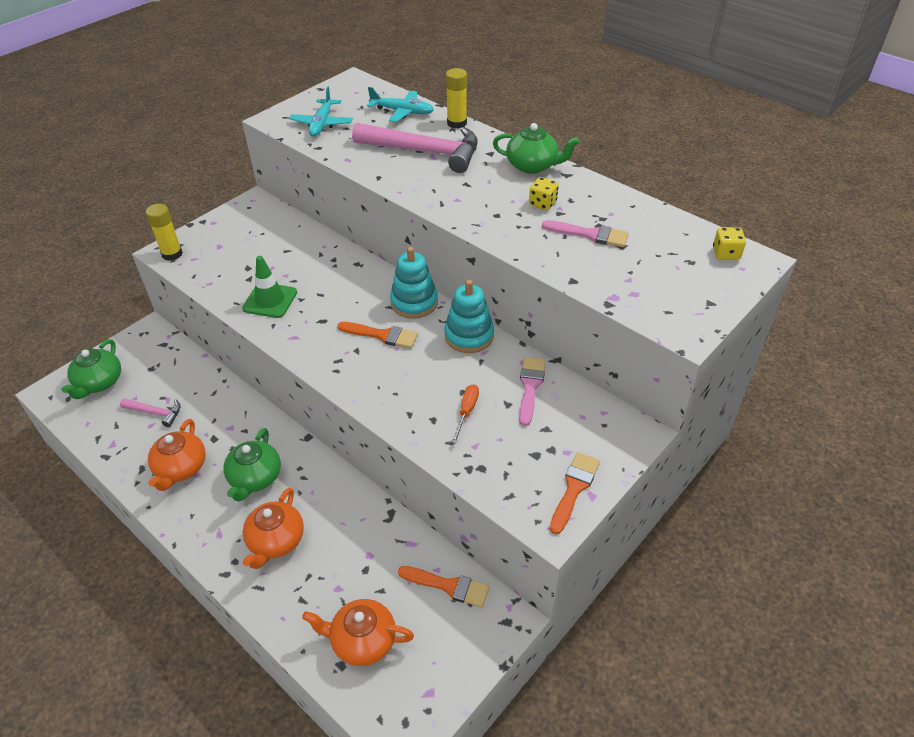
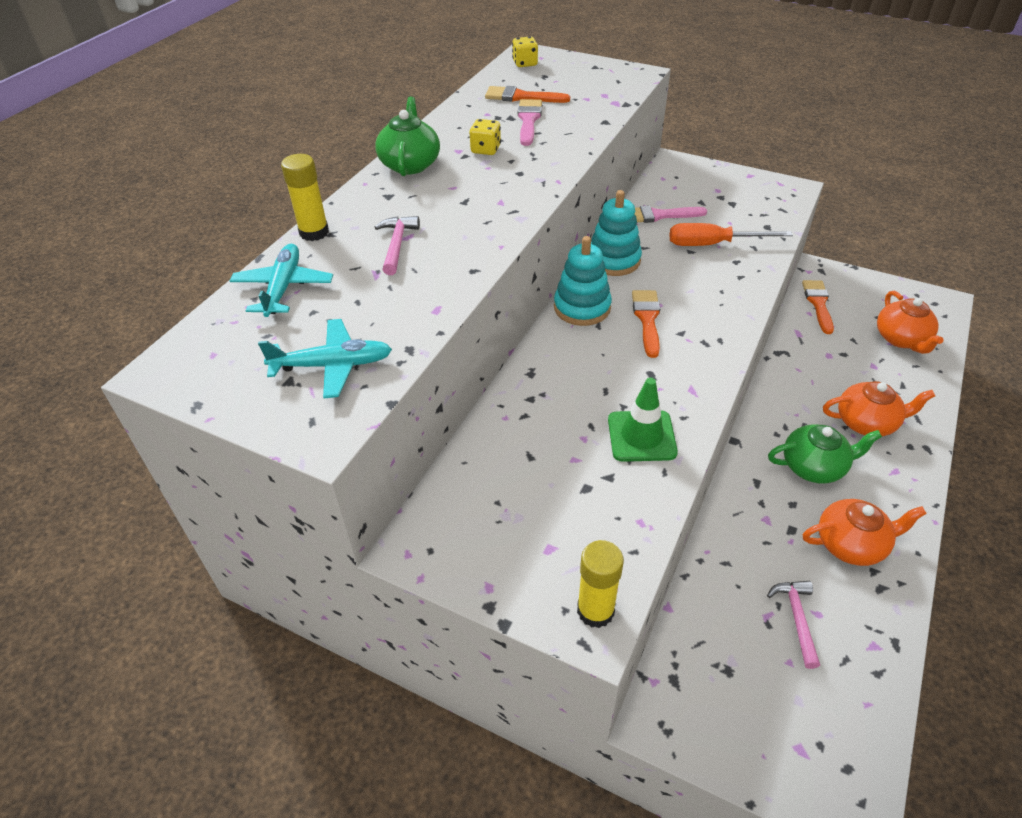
camera: 105 degrees left, 0 degrees up
green teapot [61,339,121,399] -> none
pink hammer [352,123,478,173] -> pink hammer [375,216,420,275], size x0.47
orange screwdriver [452,384,479,444] -> orange screwdriver [669,223,793,246], size x1.67
orange brush [550,452,600,534] -> orange brush moved to [485,86,570,103]

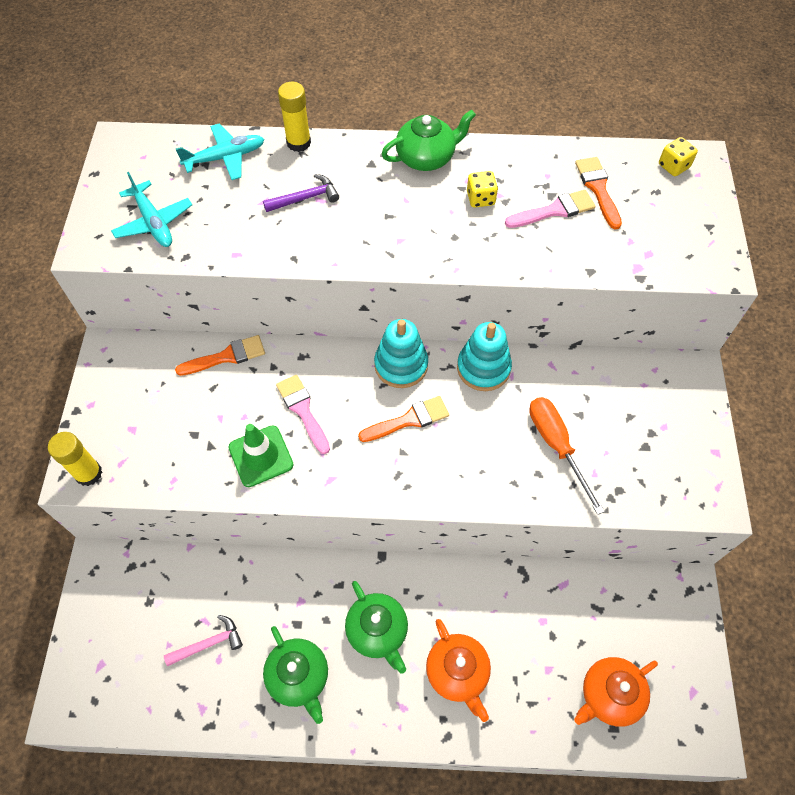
camera: 65 degrees right, 15 degrees up
pink hammer [375,216,420,275] -> purple hammer [263,174,339,212]
pink brush [635,205,707,223] -> pink brush moved to [276,375,330,454]
orange brush [802,280,834,334] -> orange brush moved to [175,335,265,376]
orange teapot [803,499,927,566] -> green teapot [263,626,328,724]

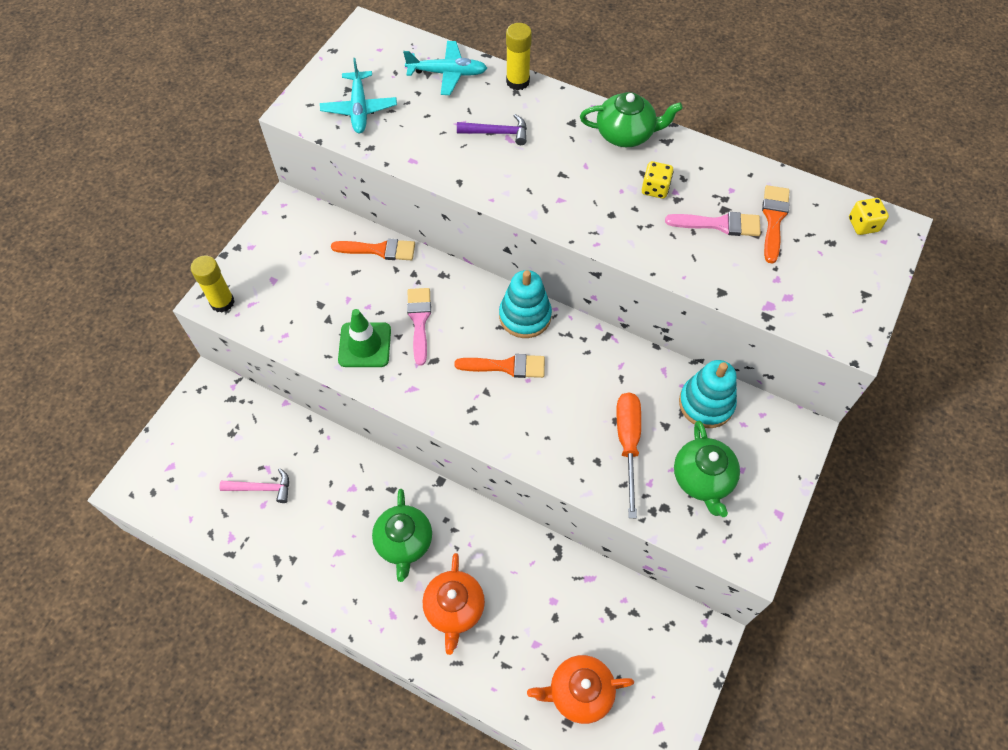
camera: 25 degrees right, 0 degrees up
green teapot [263,626,328,724] -> green teapot moved to [674,421,740,517]
turquoise stacking toy [457,322,512,391] -> turquoise stacking toy moved to [679,360,737,428]

